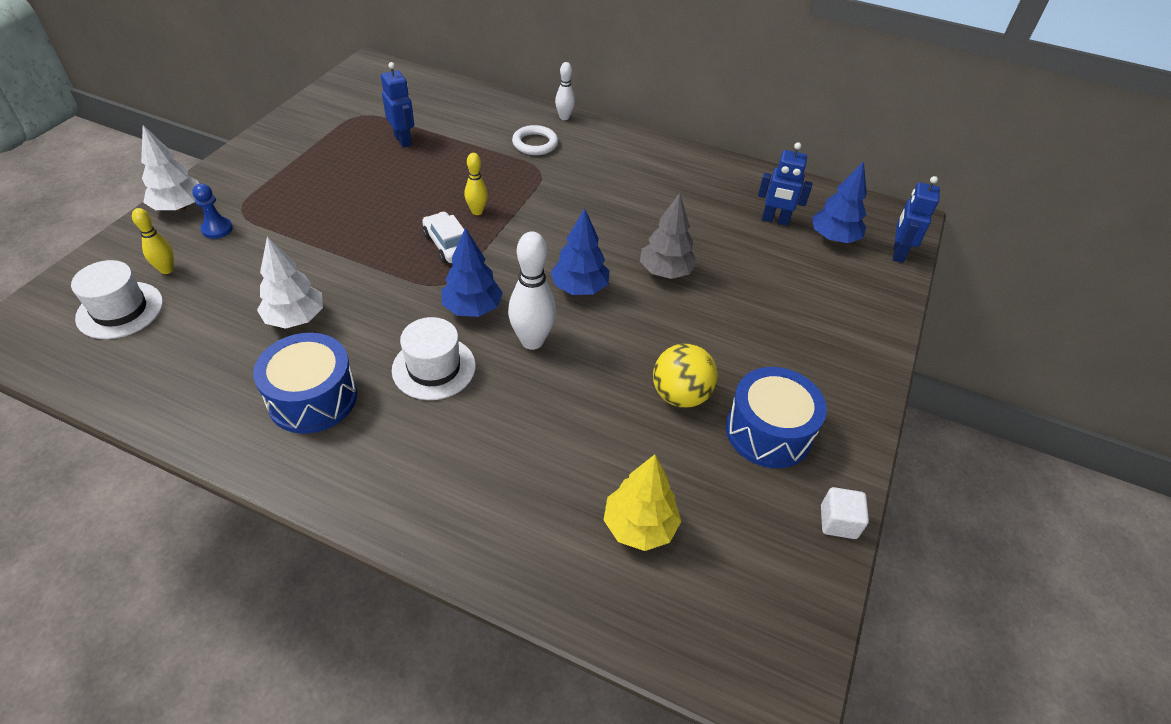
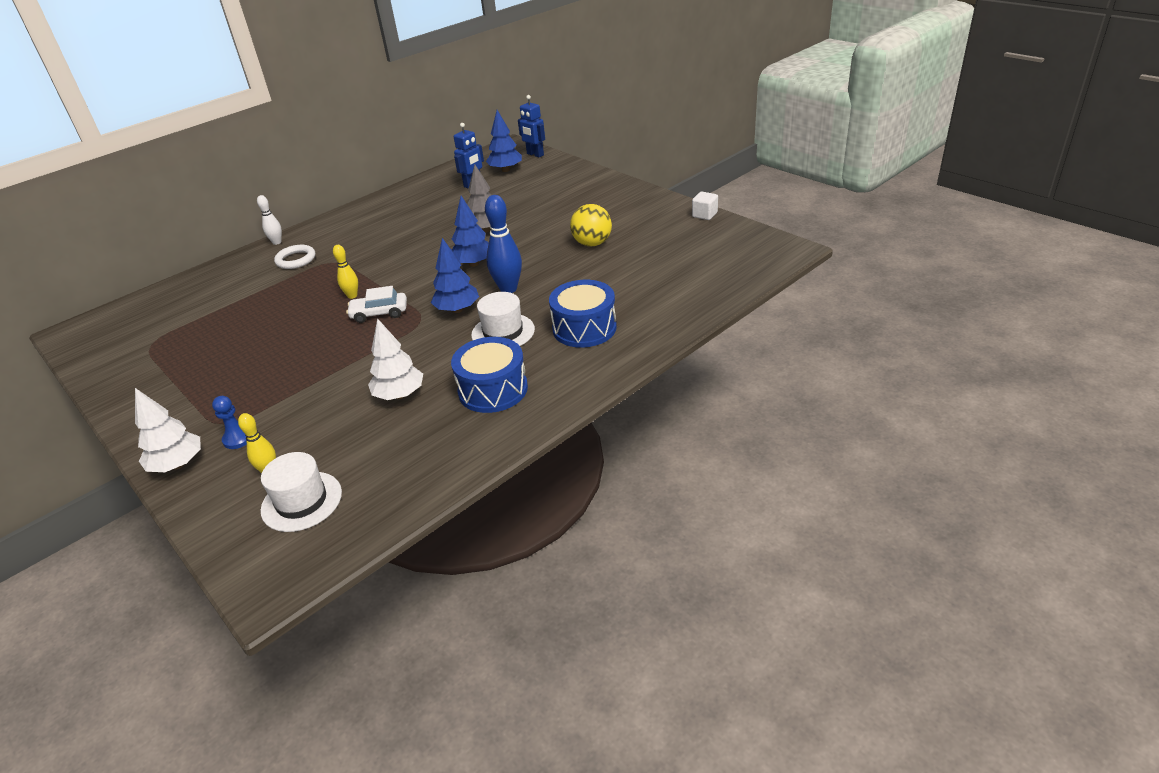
camera: 60 degrees left, 10 degrees down
blue robot [381,62,415,148] -> none
white bowling pin [508,231,556,350] -> blue bowling pin [485,195,522,293]
yellow tree [604,454,681,551] -> none
blue drum [726,367,827,468] -> blue drum moved to [549,280,617,348]

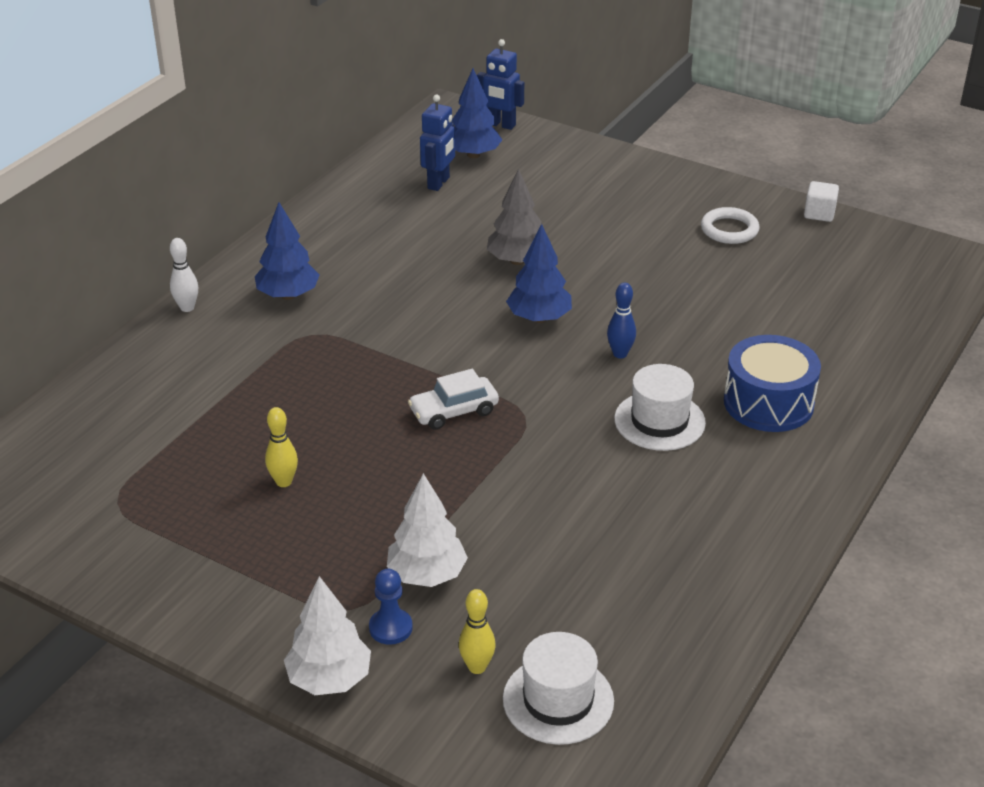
camera: 20 degrees left, 0 degrees up
white ring [274,245,315,269] -> white ring moved to [701,207,759,244]
yellow bowling pin [333,245,358,299] -> yellow bowling pin moved to [265,407,298,487]
white tree [368,318,423,400] -> white tree moved to [387,473,468,587]
blue tree [431,238,479,313] -> blue tree moved to [255,202,320,300]
blue drum [451,337,528,413] -> none
blue bowling pin [485,195,522,293] -> blue bowling pin [607,283,636,358], size x0.58
yellow ball [570,204,612,247] -> none

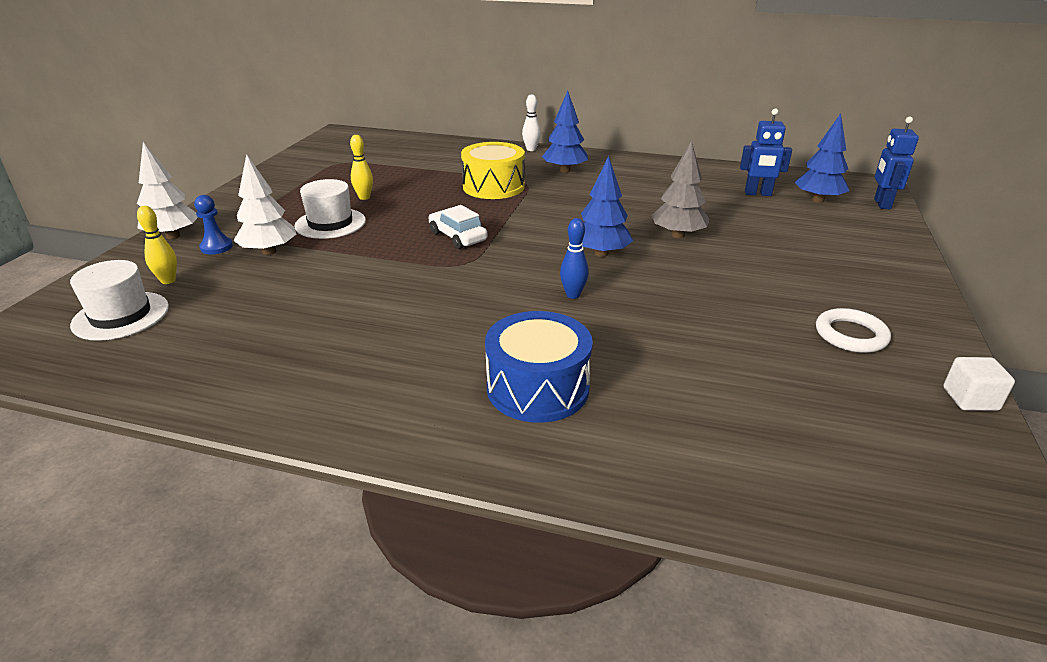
camera: 75 degrees right, 5 degrees down
white hat [614,364,706,451] -> white hat moved to [295,179,366,239]
none -> yellow drum [461,142,525,199]

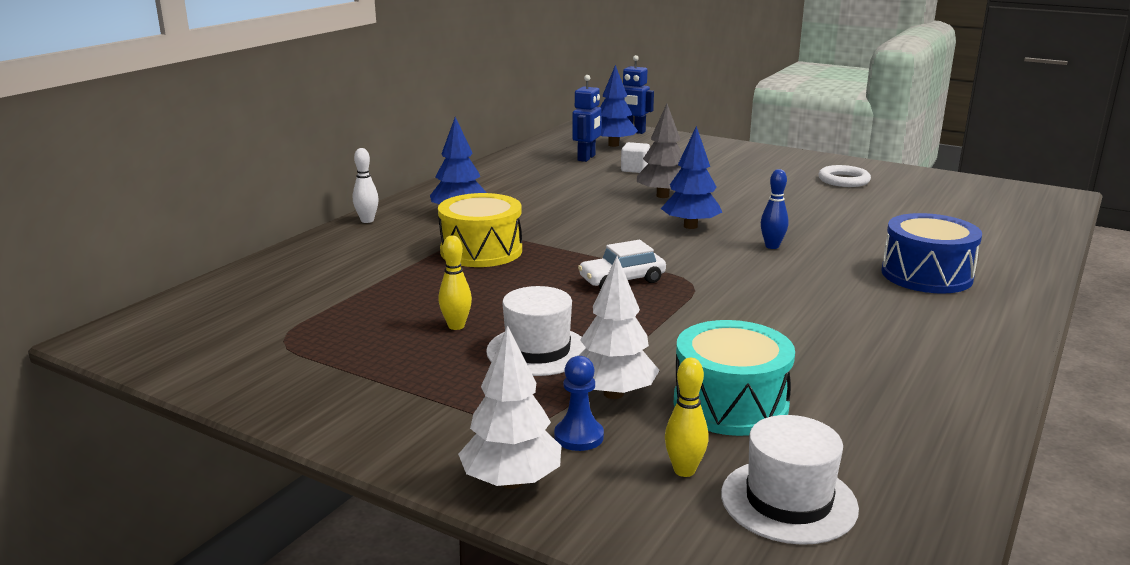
camera: 75 degrees left, 10 degrees down
white cube [943,357,1015,411] -> white cube moved to [621,142,650,173]
none -> turquoise drum [673,320,795,436]

